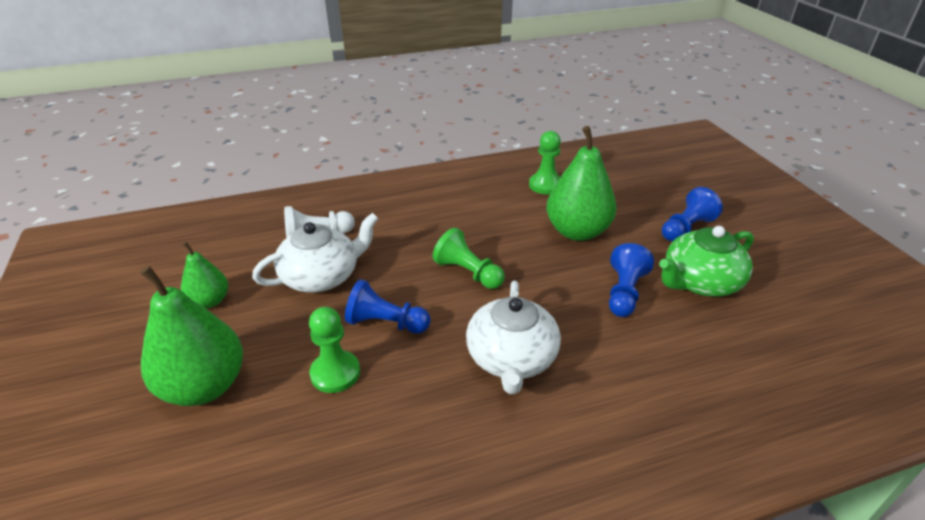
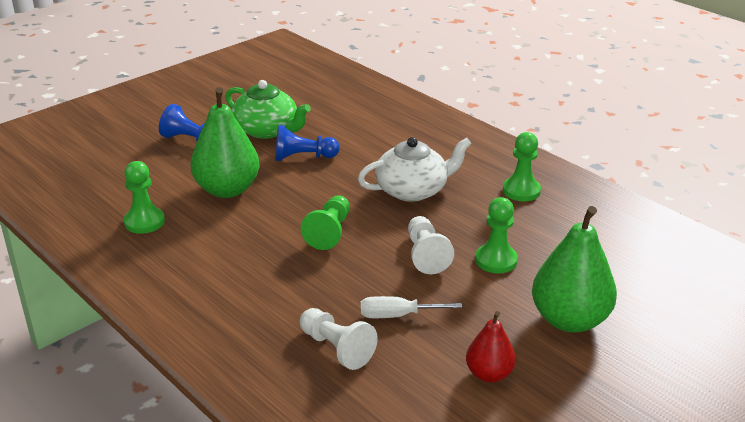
camera: 115 degrees left, 5 degrees down
green pear [181,242,228,308] -> red pear [466,311,516,383]
white teapot [252,213,378,292] -> white screwdriver [361,296,462,318]
blue pawn [345,279,431,334] -> white pawn [408,216,454,274]
none -> green pawn [503,132,541,201]

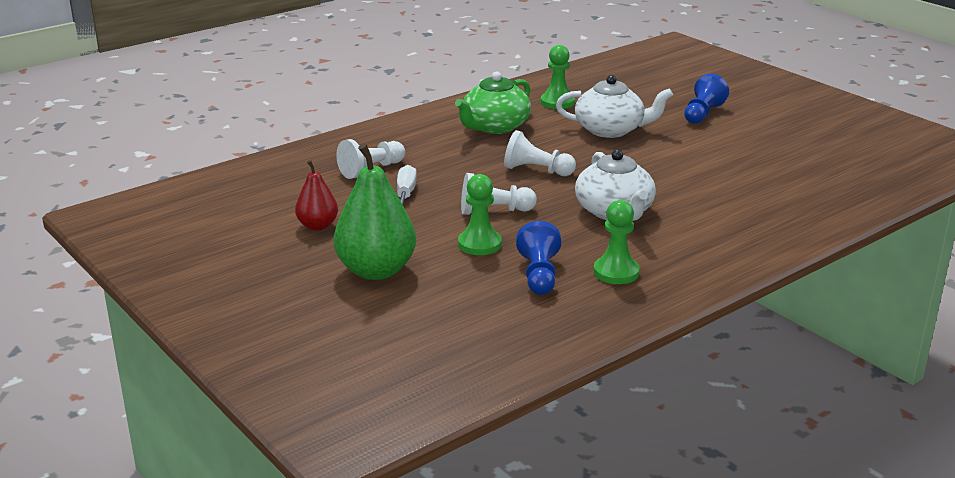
camera: 95 degrees right, 5 degrees down
green pear [190,87,260,198] -> white teapot [556,75,673,138]
green teapot [225,80,311,139] -> green teapot moved to [455,71,531,134]
blue pawn [275,125,340,161] -> blue pawn moved to [516,221,561,295]
green pawn [301,195,350,250] -> white pawn [504,130,576,176]

